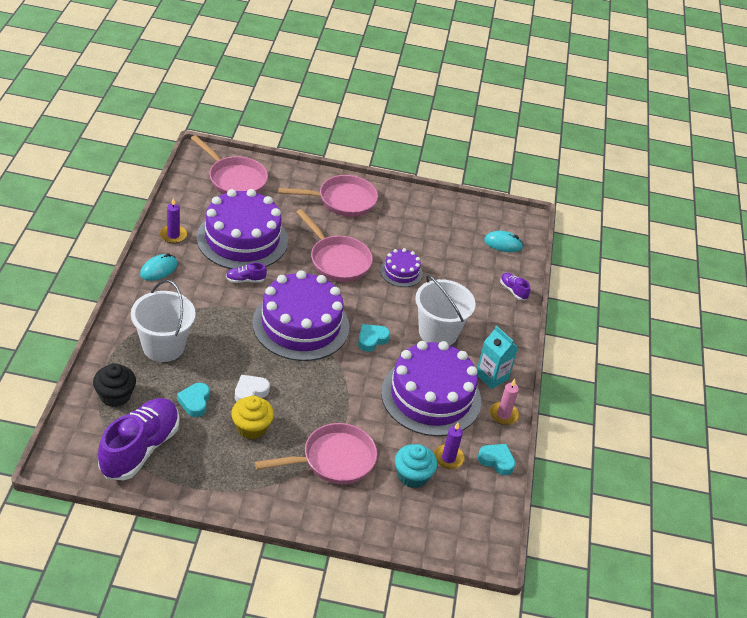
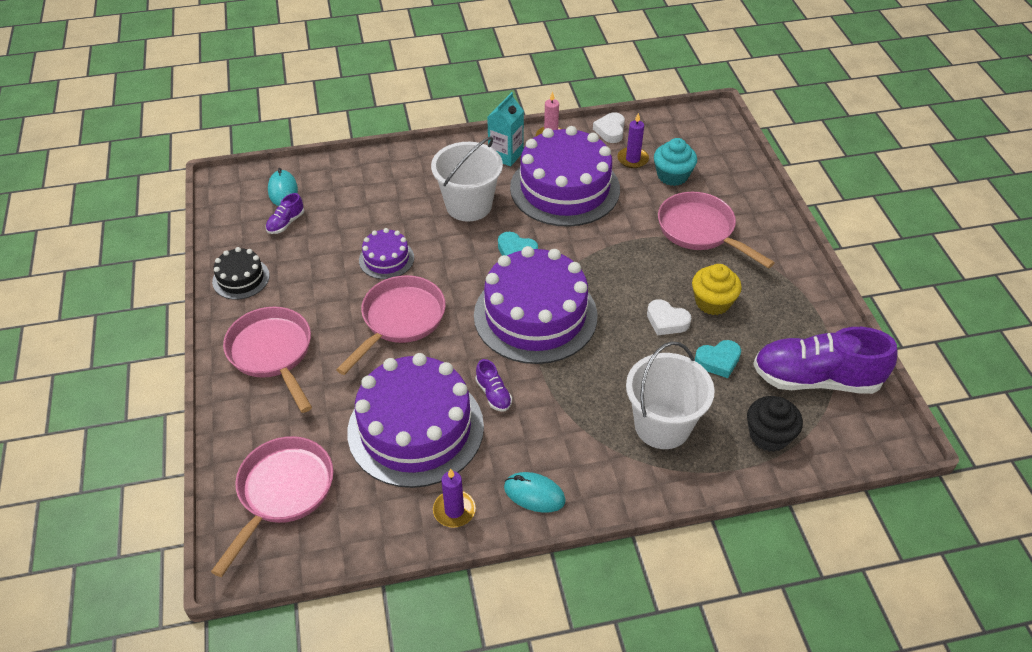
camera: 105 degrees left, 5 degrees up
turquoise heart [478,444,516,475] -> white heart [593,112,625,143]
purple shoe [500,273,530,300] -> purple shoe moved to [266,193,304,234]
none -> black cake [212,247,270,300]

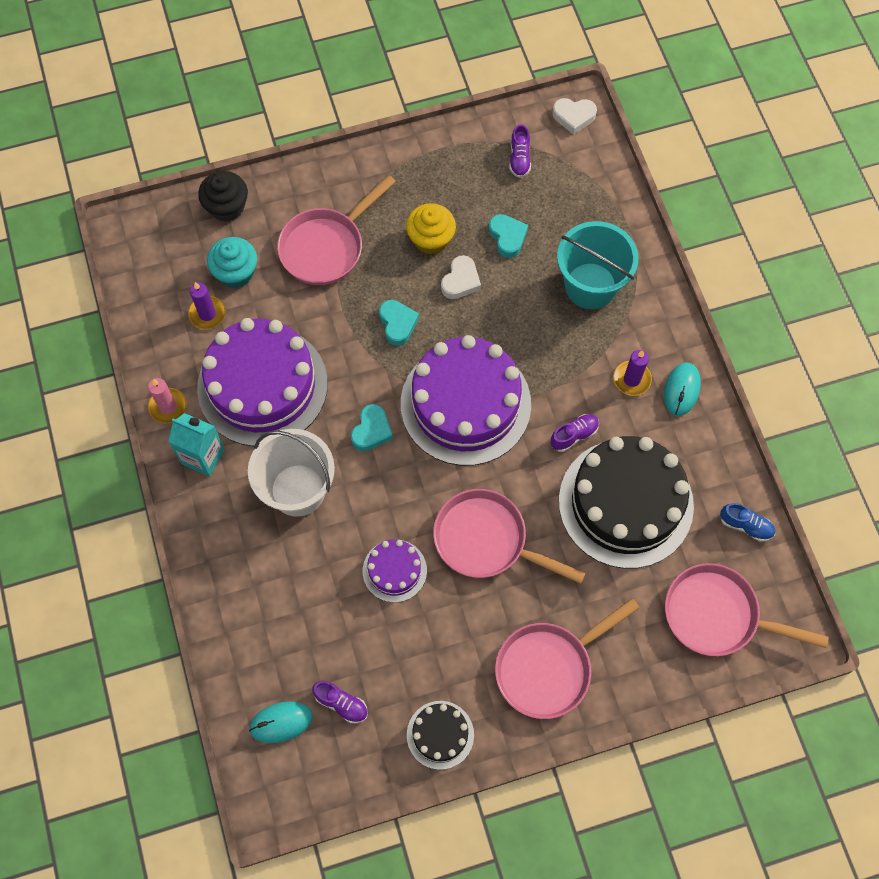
camera: 95 degrees left, 20 degrees up
purple cake [347,353,484,488] -> black cake [559,436,694,569]
purple candle [433,468,476,528] -> purple candle moved to [614,350,652,396]
white heart [593,112,625,143] -> white heart moved to [552,98,597,135]
white bucket [626,341,715,449] -> turquoise bucket [557,221,639,309]
black cupcake [747,396,803,452] -> black cupcake moved to [198,171,248,222]
purple shoe [753,327,898,394] -> purple shoe [509,124,531,178], size x0.42
none -> turquoise heart [379,300,419,346]
none -> blue shoe [720,503,775,542]

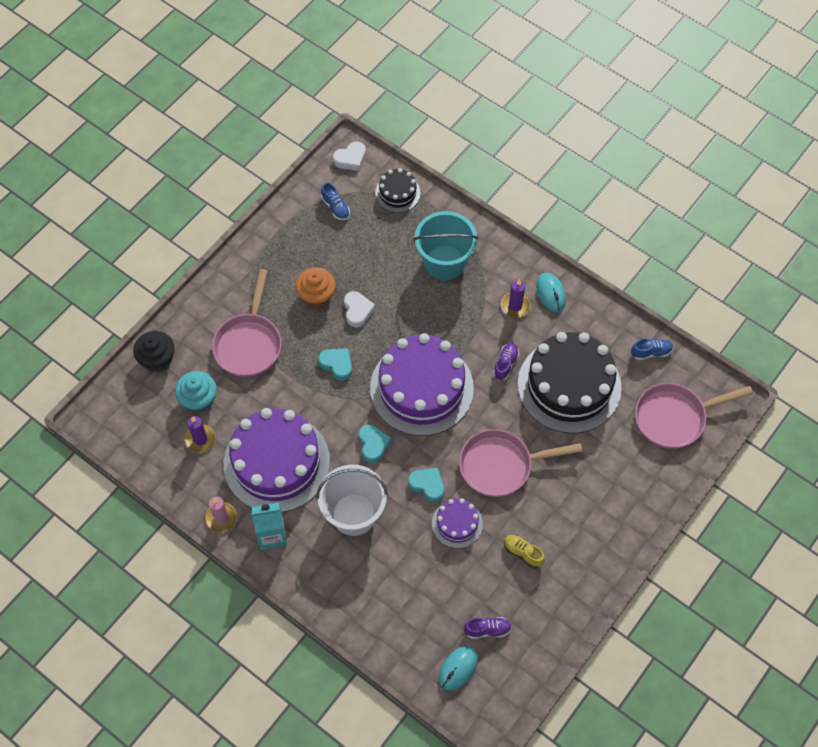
camera: 35 degrees left, 5 degrees down
yellow cupcake [406,203,456,255] -> orange cupcake [296,267,336,308]
black cake [407,701,474,770] -> black cake moved to [375,168,421,213]
turquoise heart [489,214,528,258] -> turquoise heart moved to [408,468,444,502]
pink pan [495,598,640,719] -> none
purple shoe [509,124,531,178] -> blue shoe [321,183,350,220]
none -> yellow shoe [504,535,545,568]

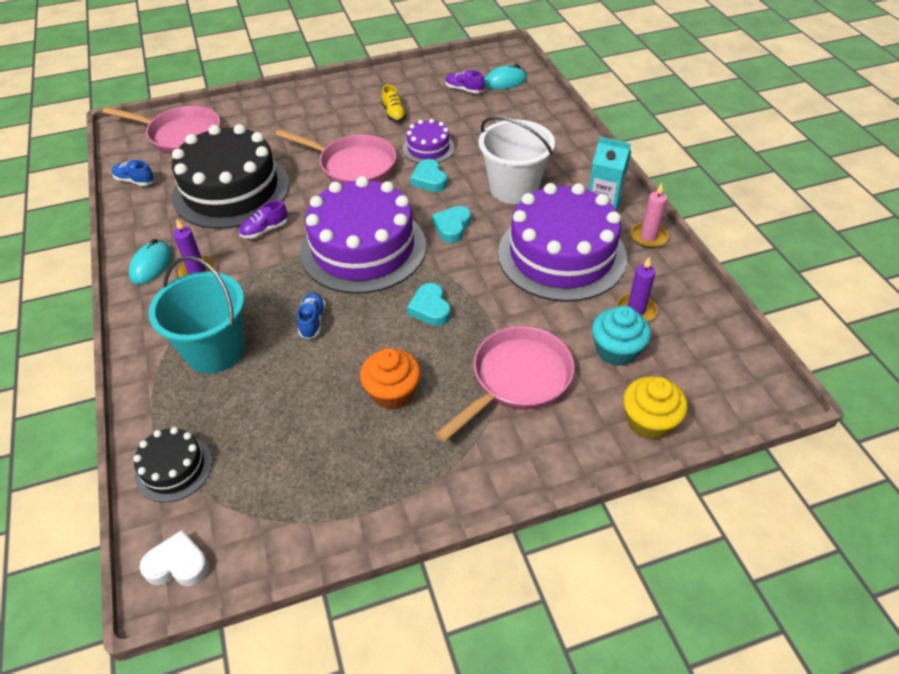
camera: 145 degrees left, 15 degrees down
black cupcake [133,331,175,372] -> yellow cupcake [623,376,688,440]
blue shoe [321,183,350,220] -> blue shoe moved to [297,292,326,339]
white heart [344,291,375,327] -> none

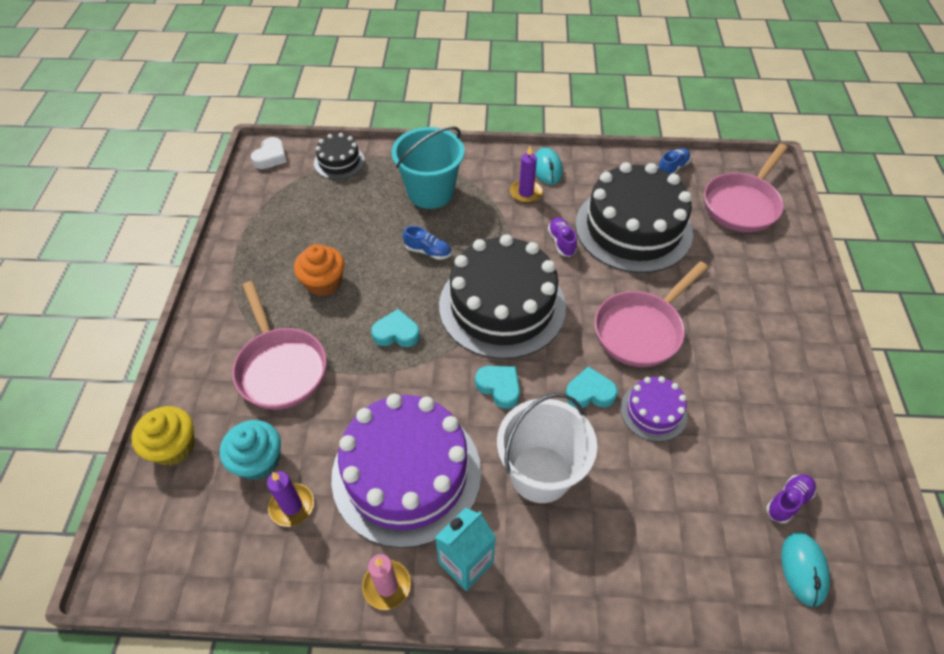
camera: 110 degrees right, 5 degrees up
turquoise mouse [129,239,172,284] -> turquoise mouse turned 45 degrees clockwise [535,148,563,185]
purple cake [300,176,426,294] -> black cake [439,234,566,359]
yellow shoe [382,85,407,122] -> none

